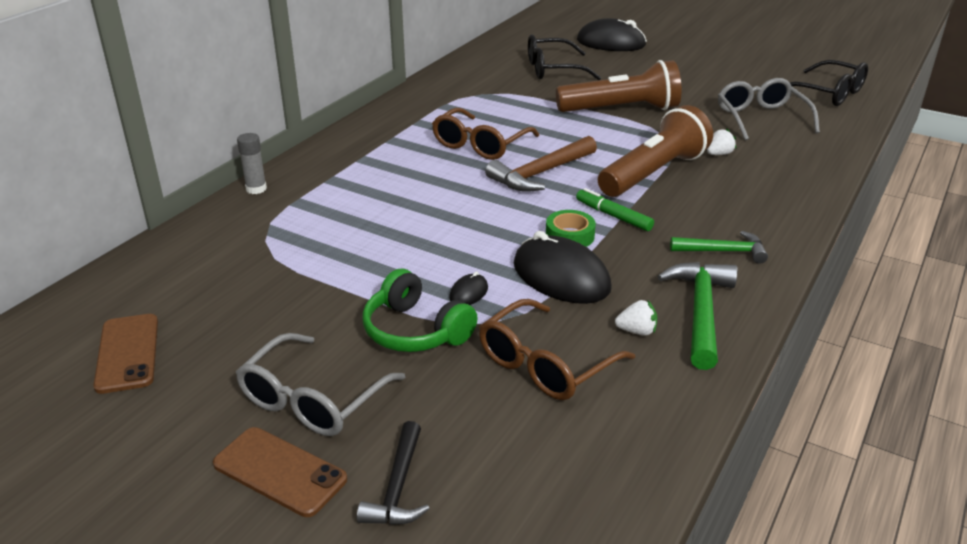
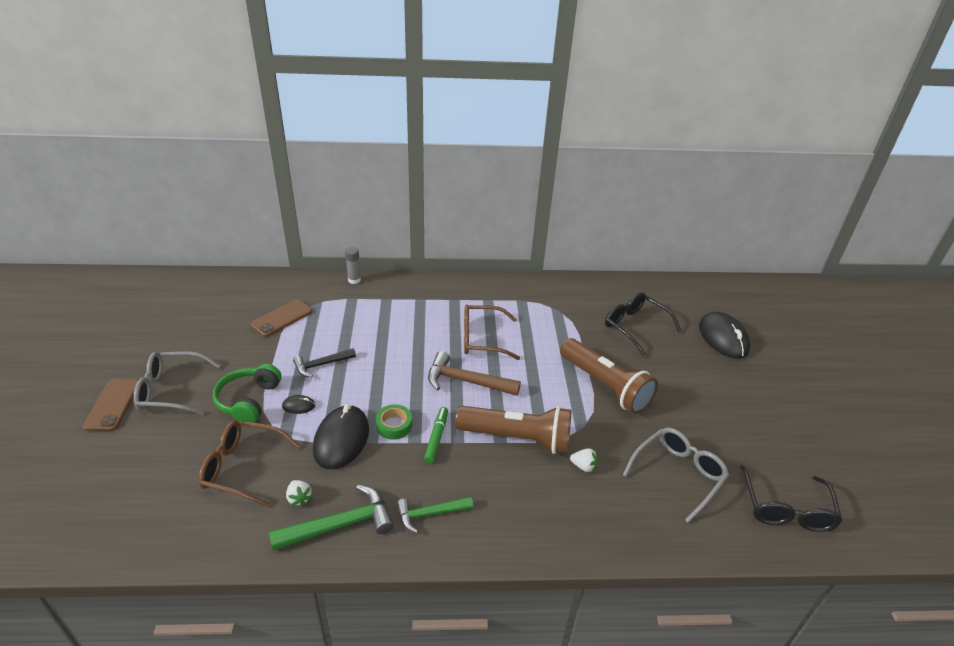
camera: 55 degrees right, 5 degrees up
brown phone [93,314,158,394] -> brown phone moved to [250,299,313,337]
black hammer [357,421,430,525] -> black hammer moved to [293,348,356,377]
green hammer [670,231,768,264] -> green hammer turned 105 degrees clockwise [397,497,473,533]

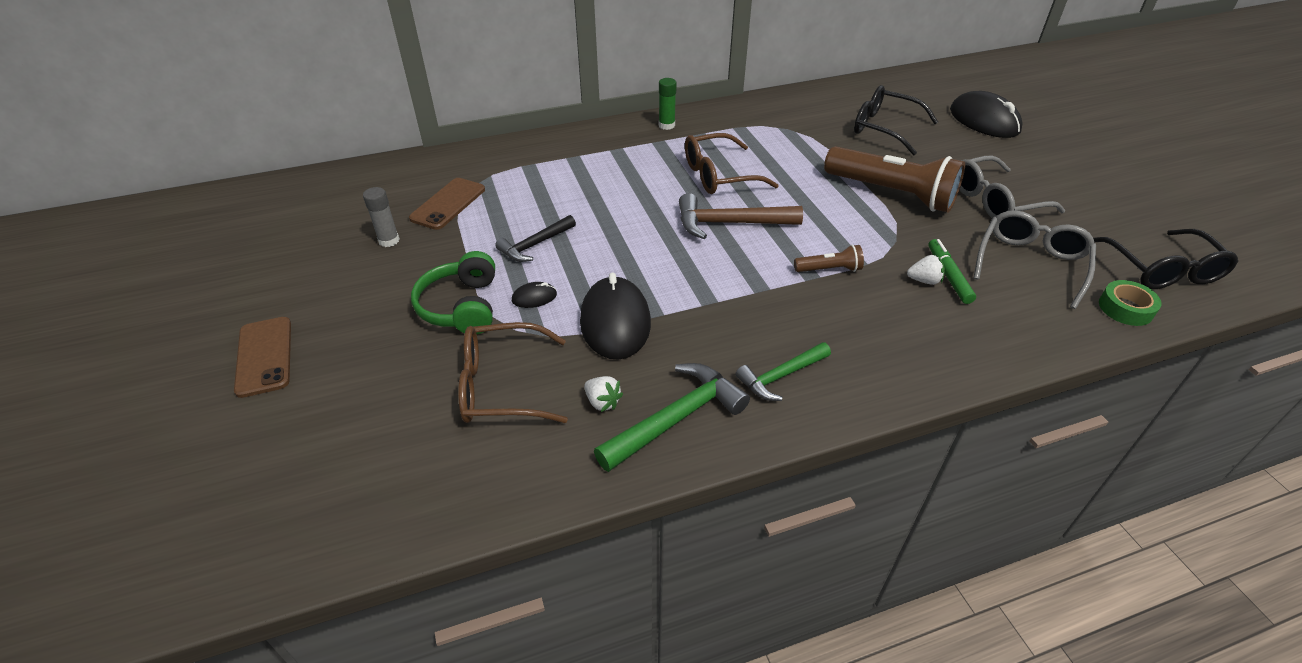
camera: 15 degrees left, 5 degrees up
grey glasses [133,351,220,415] -> grey glasses moved to [960,156,1065,218]
grey glue stick [345,247,361,284] -> grey glue stick moved to [363,187,400,247]
green tape [376,404,412,440] -> green tape moved to [1099,280,1162,326]
green marker [424,407,448,463] -> green marker moved to [928,239,976,304]
brown flashlight [455,406,571,454] -> brown flashlight [794,245,864,272], size x0.45
none -> green glue stick [659,78,677,130]

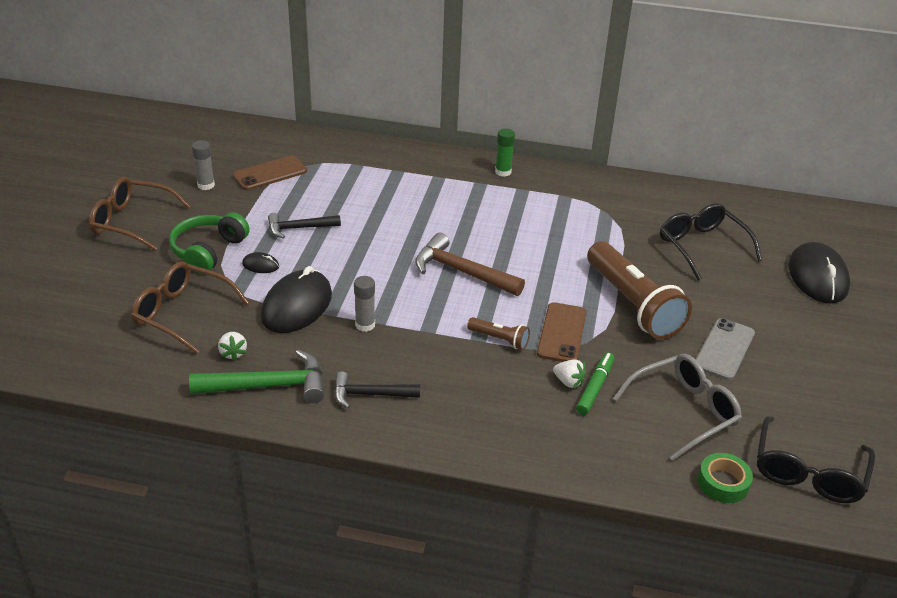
camera: 30 degrees right, 5 degrees down
brown phone [234,317,291,398] -> brown phone moved to [537,302,587,362]
brown glasses [685,133,779,194] -> brown glasses moved to [89,177,191,251]
green hammer [735,342,831,401] -> black hammer [334,372,420,408]
grey glasses [960,156,1065,218] -> grey phone [696,318,755,380]
none -> grey glue stick [354,276,375,332]

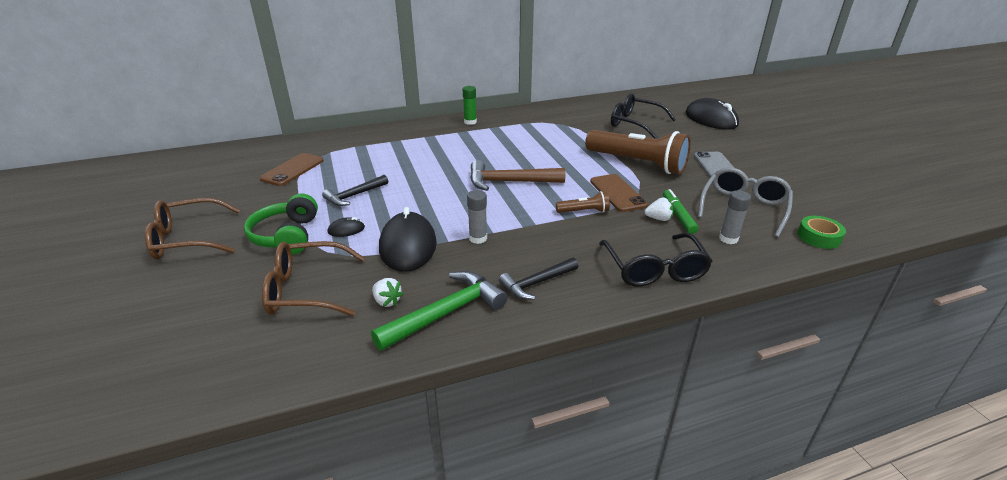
camera: 30 degrees left, 5 degrees down
grey glue stick [192,141,215,190] -> grey glue stick moved to [719,190,751,244]
black glasses [757,416,875,503] -> black glasses moved to [599,233,712,287]

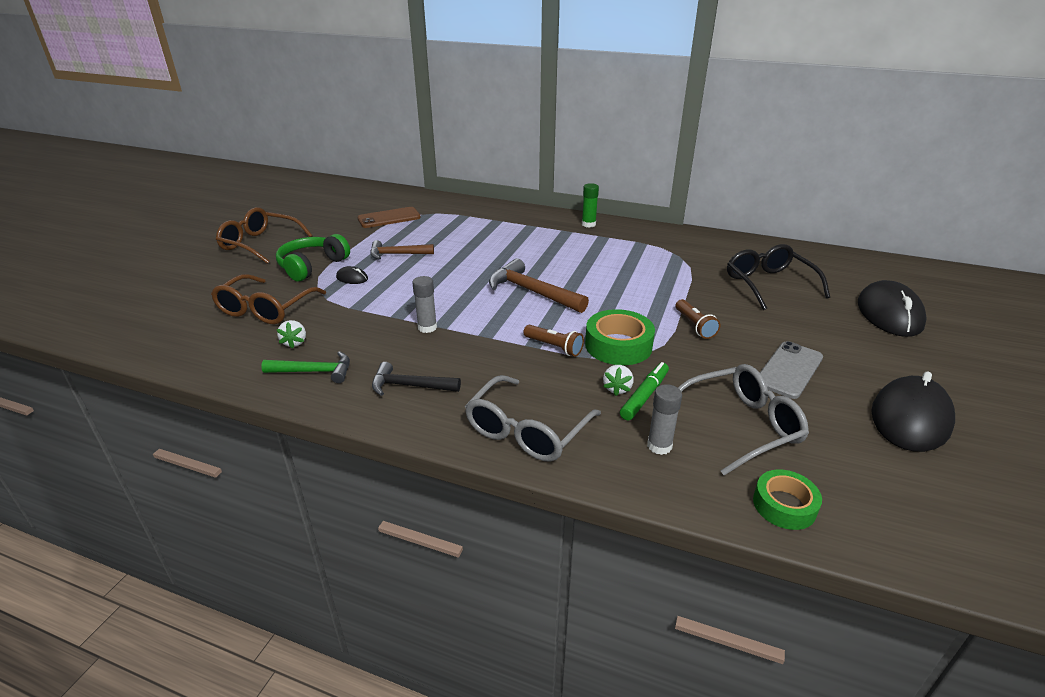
camera: 40 degrees right, 0 degrees up
brown glasses [262,241,365,316] -> brown glasses turned 105 degrees counterclockwise [211,274,326,325]
black hammer [322,175,388,206] -> brown hammer [370,240,434,260]
green hammer [371,271,508,351] -> green hammer [261,351,350,383], size x0.66
black mouse [379,207,437,272] -> black mouse moved to [872,371,955,452]
brown flashlight [585,130,691,174] -> brown flashlight [676,299,720,339], size x0.45
brown phone [590,174,648,212] -> green tape [585,309,655,365]
black glasses [599,233,712,287] -> grey glasses [465,375,601,462]
white strawberry [644,197,673,221] -> white strawberry turned 60 degrees clockwise [603,365,634,396]

